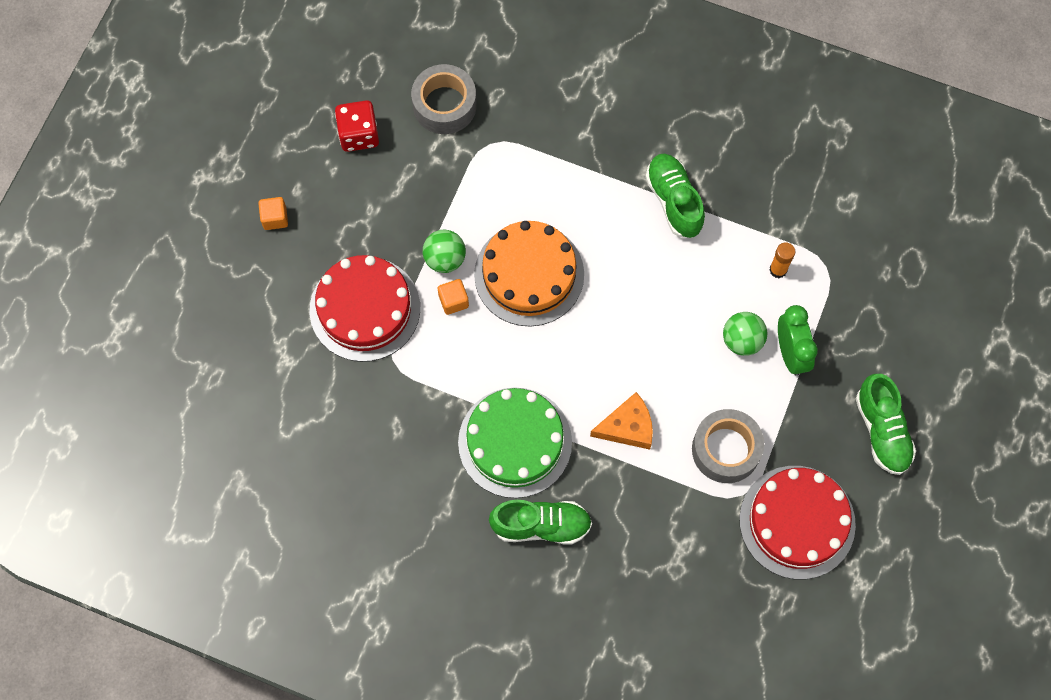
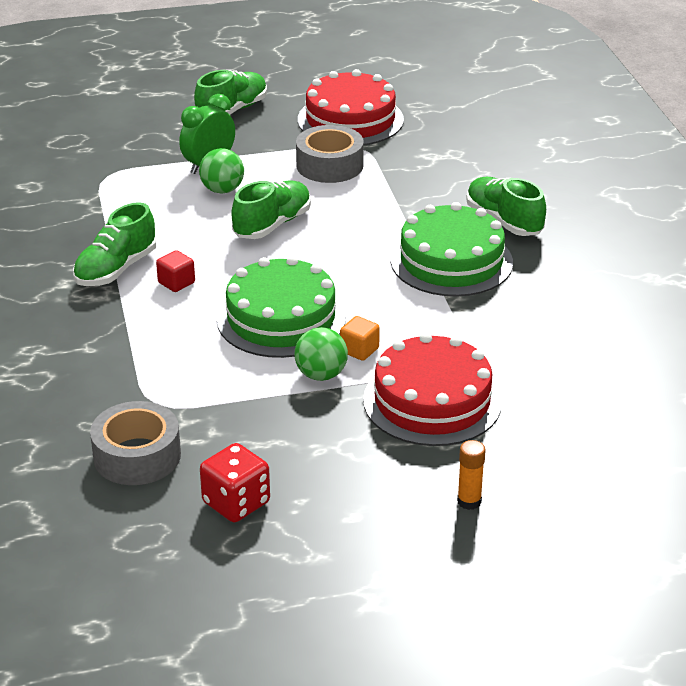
camera: 125 degrees left, 35 degrees down
orange cube [258,197,288,230] -> none
orange cake [474,221,584,327] -> green cake [217,256,346,358]
orange cheese [590,392,653,450] -> none
orange glue stick [769,243,795,278] -> orange glue stick moved to [457,440,486,510]
none -> red cube [156,250,195,292]
none -> green shoe [232,181,311,239]

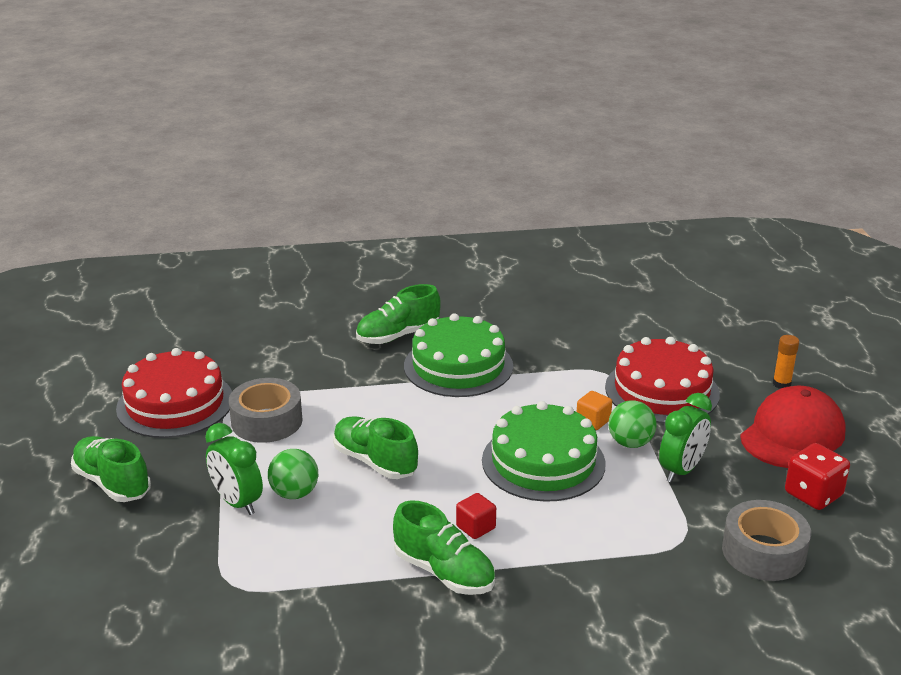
camera: 85 degrees left, 5 degrees down
none -> green clock [659,393,712,483]
none -> red cap [740,386,846,468]

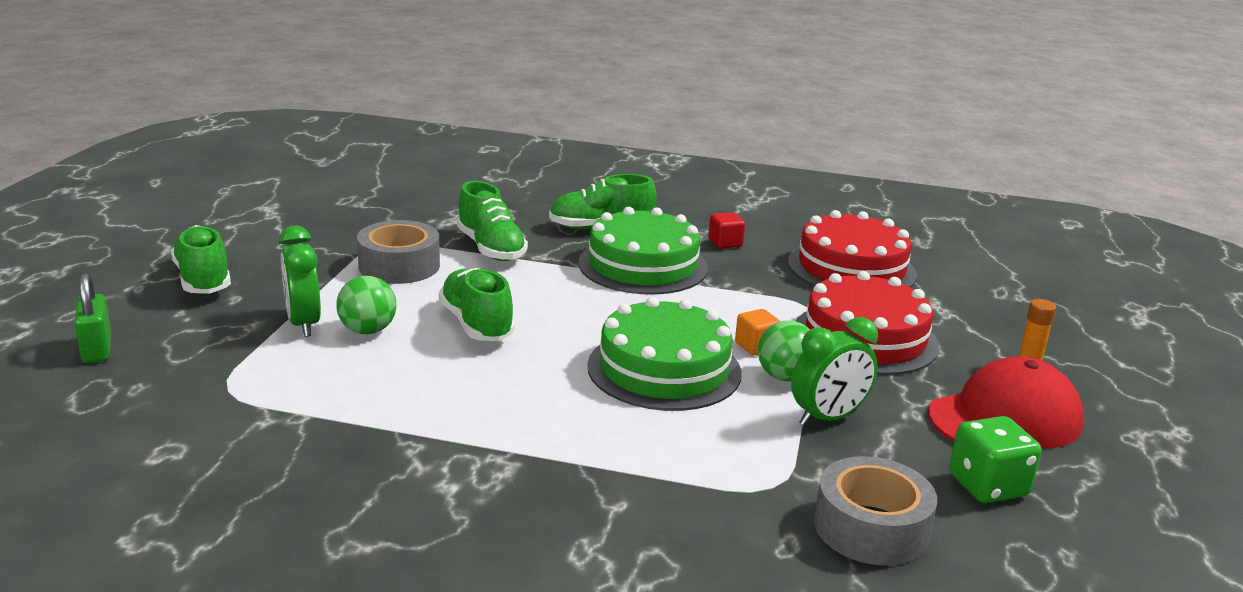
camera: 20 degrees right, 5 degrees down
red cake [116,348,232,438] -> red cake moved to [788,210,917,287]
green shoe [393,500,495,595] -> green shoe moved to [457,181,528,261]
red cube [456,493,496,539] -> red cube moved to [708,212,745,249]
red dice [785,443,850,510] -> green dice [949,416,1042,503]
none -> green padlock [74,273,111,363]

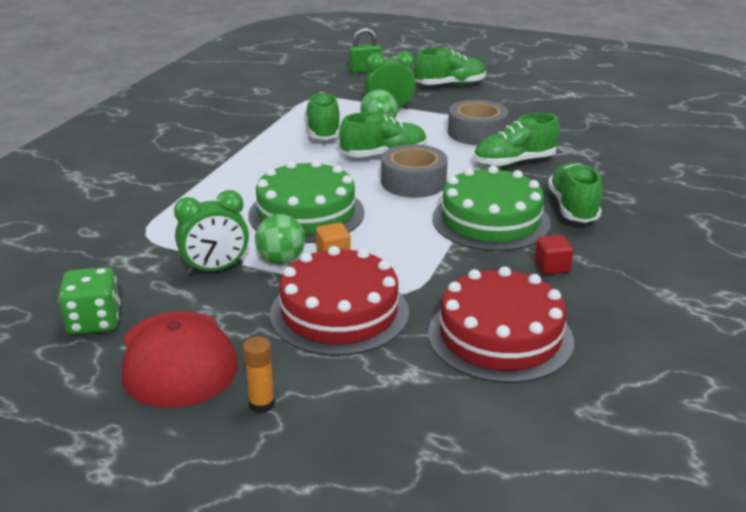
camera: 100 degrees right, 5 degrees up
green clock [791,317,878,426] -> green clock turned 90 degrees counterclockwise [174,190,249,275]
grey tape [814,456,937,566] -> grey tape moved to [381,144,448,198]
none -> green shoe [304,92,340,140]

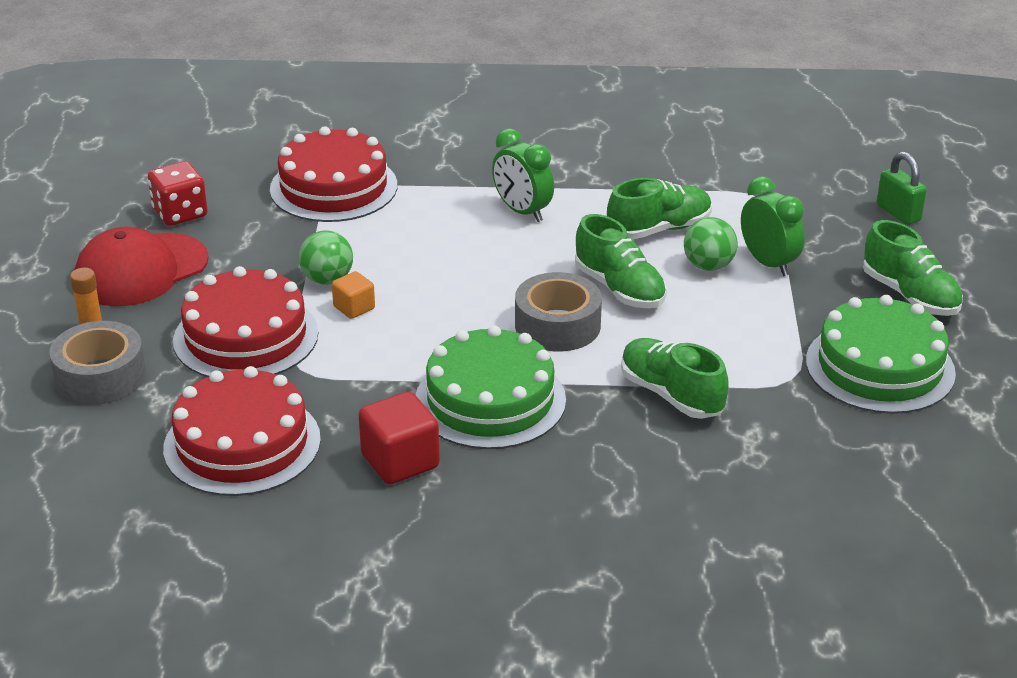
camera: 70 degrees right, 5 degrees up
green dice [58,267,120,335] -> red dice [148,161,208,226]
green clock [174,190,249,275] -> green clock moved to [492,128,554,222]
green cake [248,160,365,243] -> green cake moved to [806,295,956,414]
grey tape [448,100,508,145] -> grey tape moved to [49,321,146,405]
red cube [535,235,573,275] -> red cube [358,392,440,484], size x1.72
green shoe [548,163,602,223] -> none
none -> red cake [270,126,397,222]

